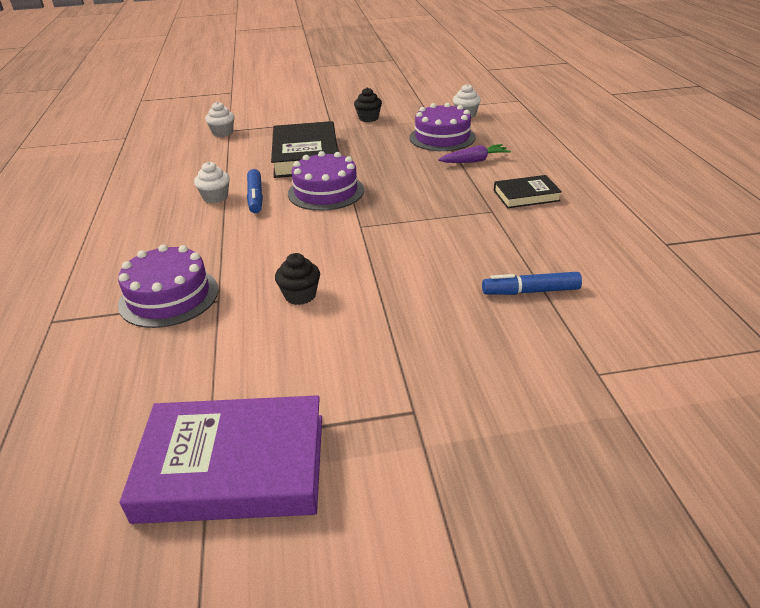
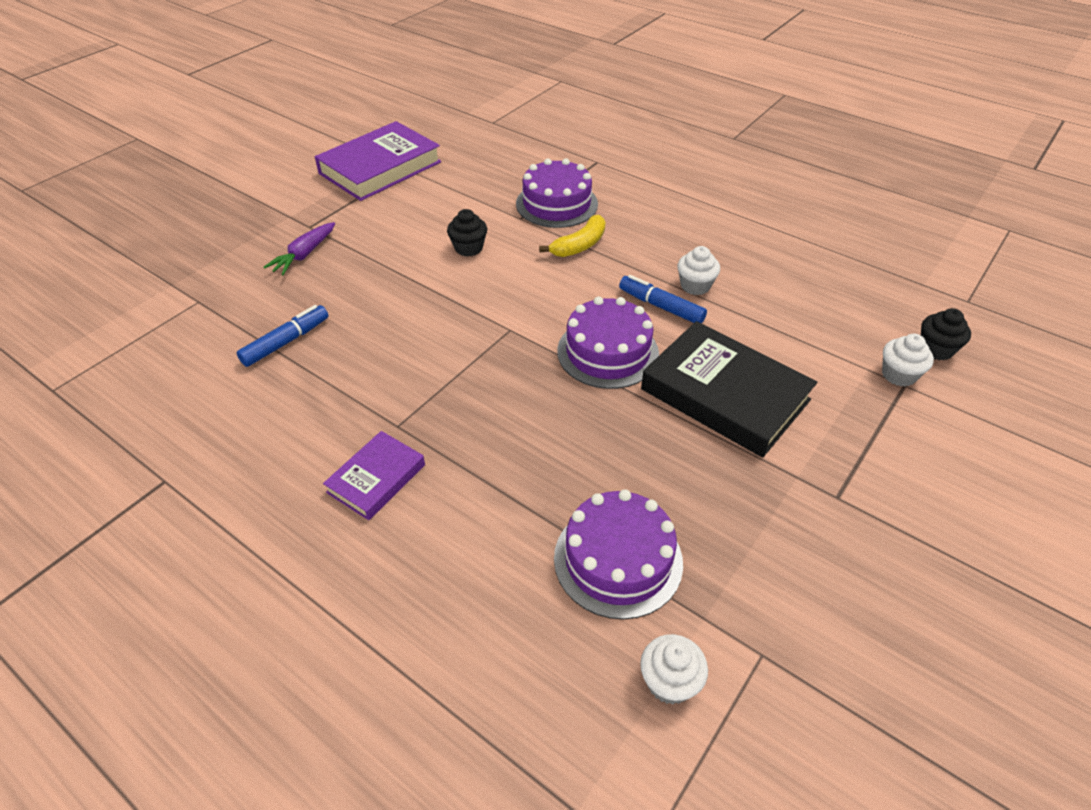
camera: 135 degrees right, 10 degrees up
black cupcake [354,87,382,122] -> black cupcake moved to [921,308,971,360]
purple carrot [438,144,511,163] -> purple carrot moved to [263,222,335,275]
black book [494,175,562,208] -> purple book [323,431,425,520]
none -> yellow banana [539,215,606,257]

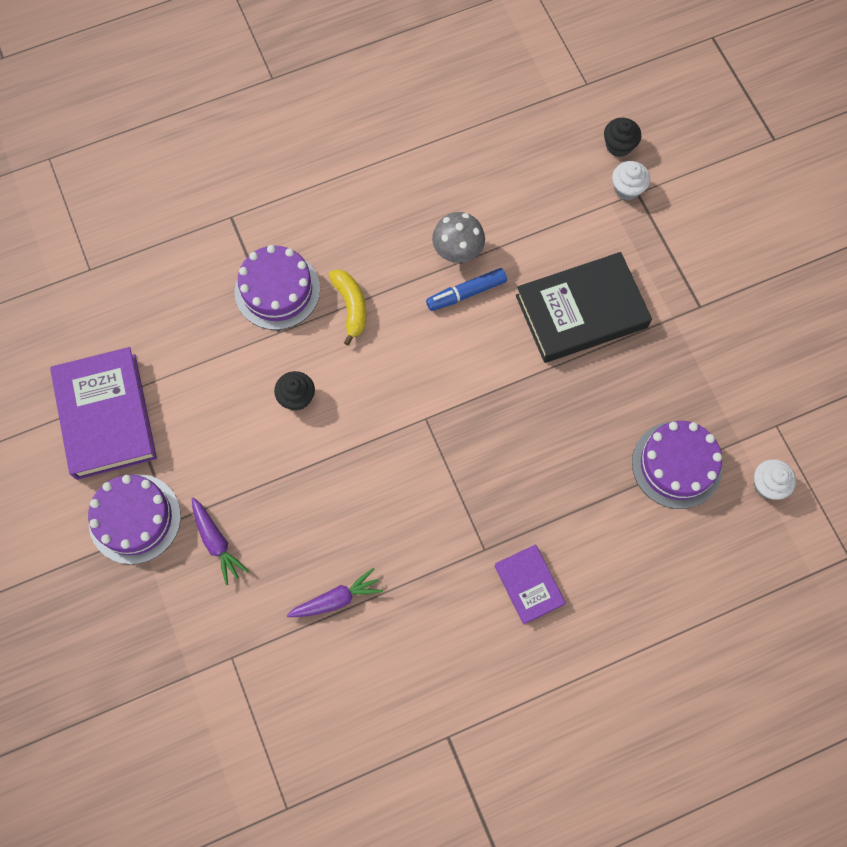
camera: 60 degrees left, 25 degrees up
blue marker [237,305,328,367] -> purple carrot [287,568,383,617]
purple cake [557,297,659,389] -> purple cake moved to [88,474,181,564]
white cupcake [677,246,720,295] -> grey mushroom [432,212,485,263]

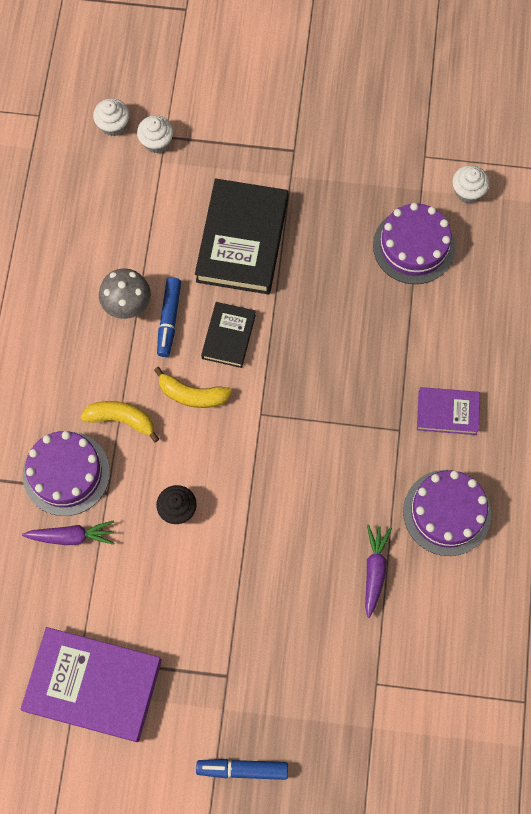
camera: 60 degrees left, 0 degrees up
purple cake [88,474,181,564] -> purple cake moved to [403,470,491,556]
purple carrot [192,497,249,585] -> purple carrot moved to [22,520,114,545]
black cupcake [604,118,641,157] -> white cupcake [93,98,129,136]
none -> yellow banana [154,367,232,408]
none -> blue marker [196,759,288,780]
none -> black book [201,302,256,368]

